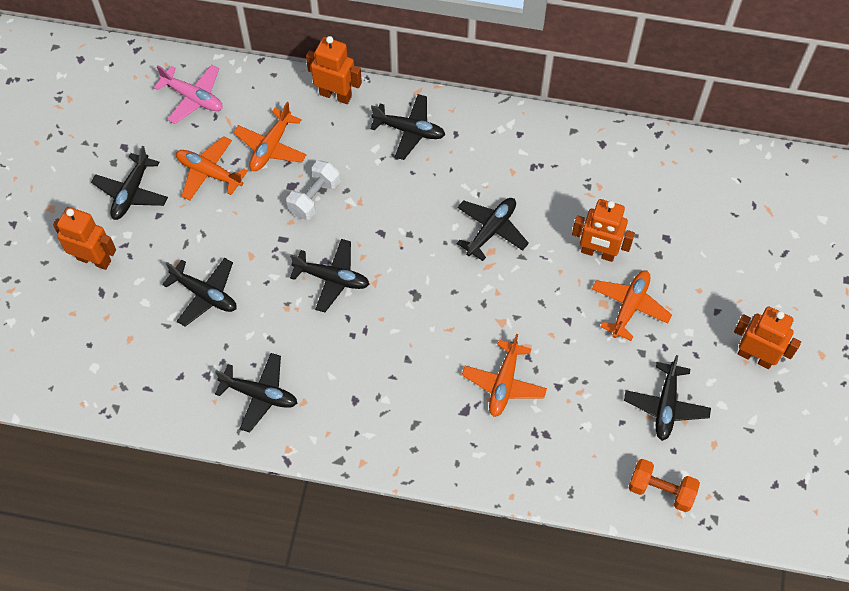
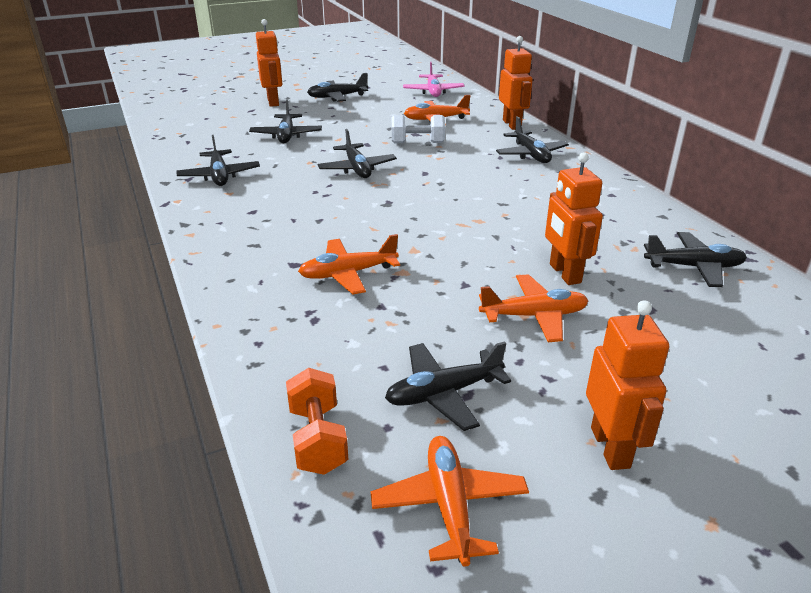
camera: 55 degrees right, 30 degrees down
orange plane [176,136,248,201] -> orange plane moved to [371,436,529,567]
black plane [457,198,529,261] -> black plane moved to [644,232,747,287]

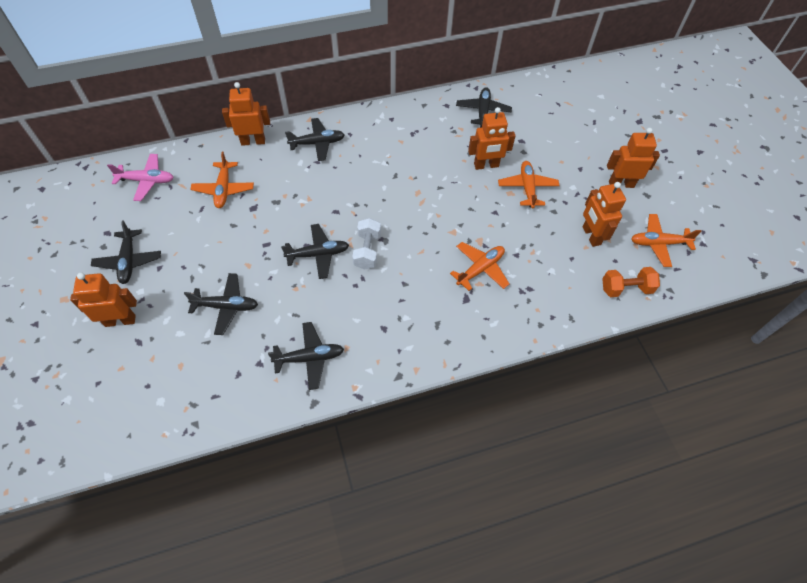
camera: 85 degrees left, 25 degrees up
orange plane [298,234,400,294] -> orange plane turned 120 degrees counterclockwise [450,242,509,291]
black plane [385,341,512,431] -> orange robot [583,182,626,247]
white dumbbell [392,115,445,143] -> white dumbbell moved to [352,218,381,270]

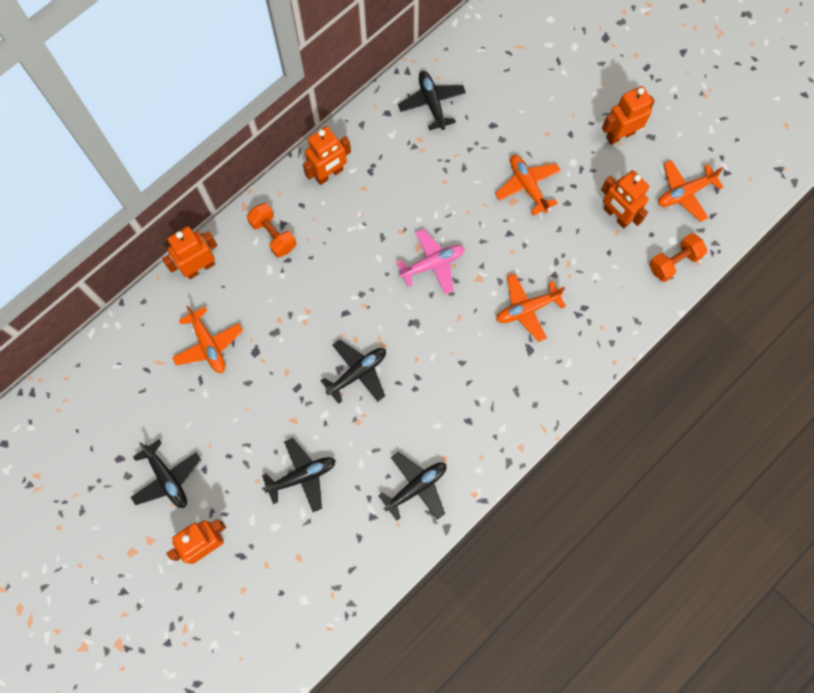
camera: 25 degrees left, 15 degrees up
pink plane [107,154,174,201] -> pink plane moved to [396,229,465,294]
black plane [285,118,345,161] -> orange dumbbell [247,203,296,257]
white dumbbell [352,218,381,270] -> none
orange plane [450,242,509,291] -> orange plane turned 135 degrees counterclockwise [496,274,566,342]
orange robot [468,107,516,170] -> orange robot moved to [303,126,351,185]

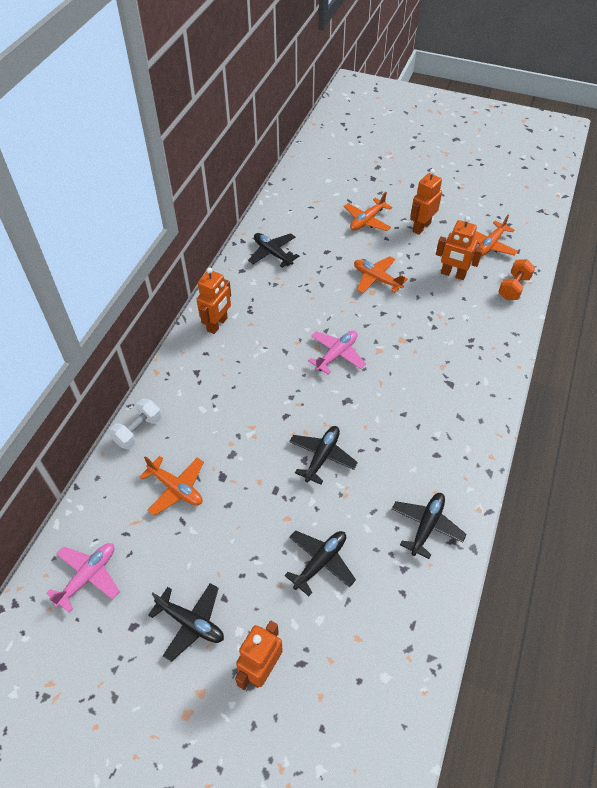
camera: 25 degrees left, 20 degrees down
orange robot [162,226,217,279] -> white dumbbell [109,399,162,449]
orange dumbbell [247,203,296,257] -> none
orange plane [496,274,566,342] -> orange plane moved to [344,192,392,231]
none -> pink plane [46,543,120,613]

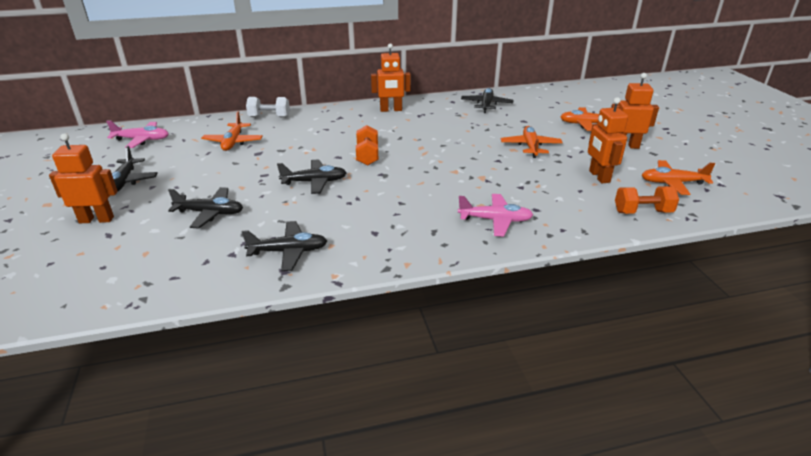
camera: 55 degrees right, 20 degrees down
pink plane [308,331,366,374] -> pink plane moved to [458,194,533,237]
none -> orange dumbbell [356,125,378,166]

